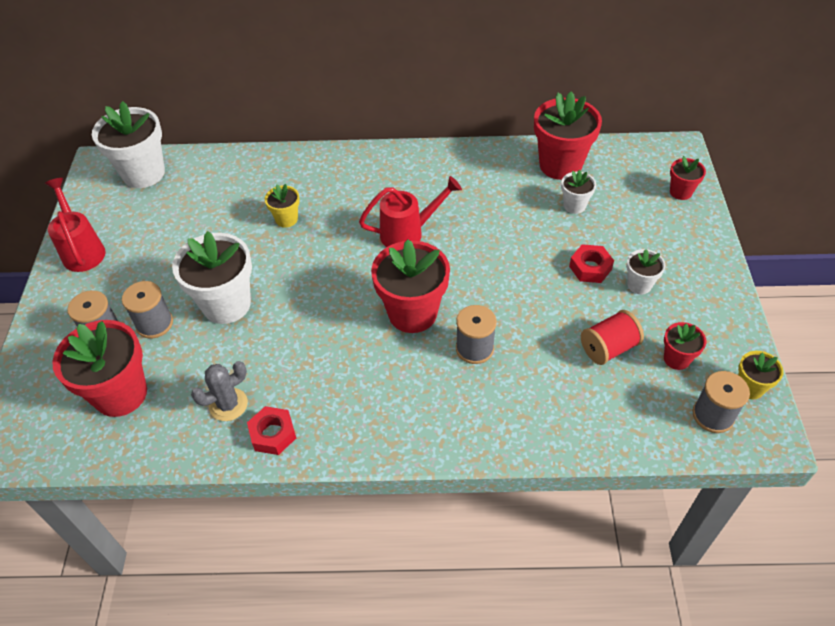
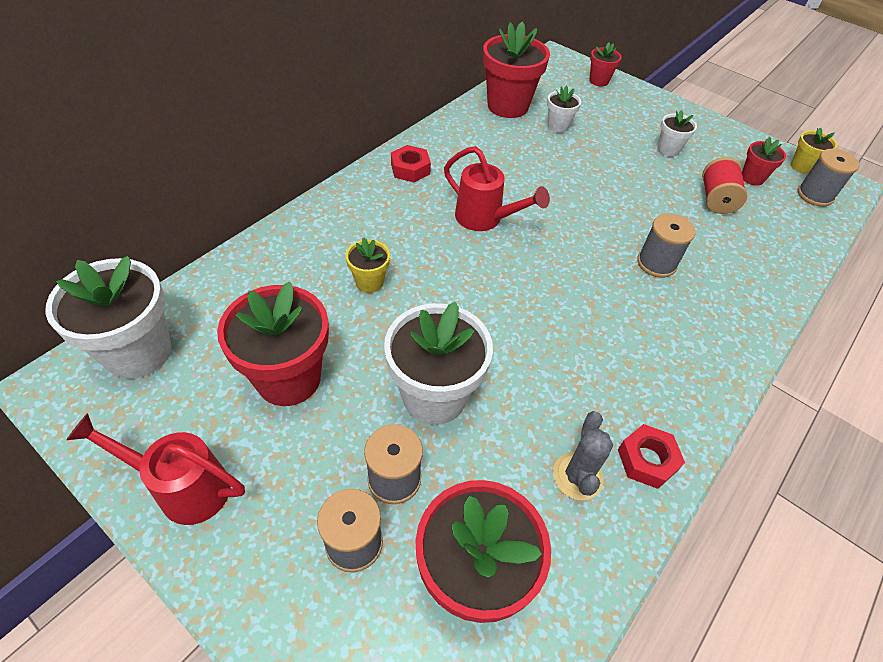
camera: 55 degrees left, 0 degrees up
red watering can [359,176,462,247] -> red watering can turned 105 degrees clockwise [444,146,550,231]
red flower pot [371,239,450,333] -> red flower pot moved to [217,281,329,406]
red nut [569,244,614,283] -> red nut moved to [391,145,431,183]

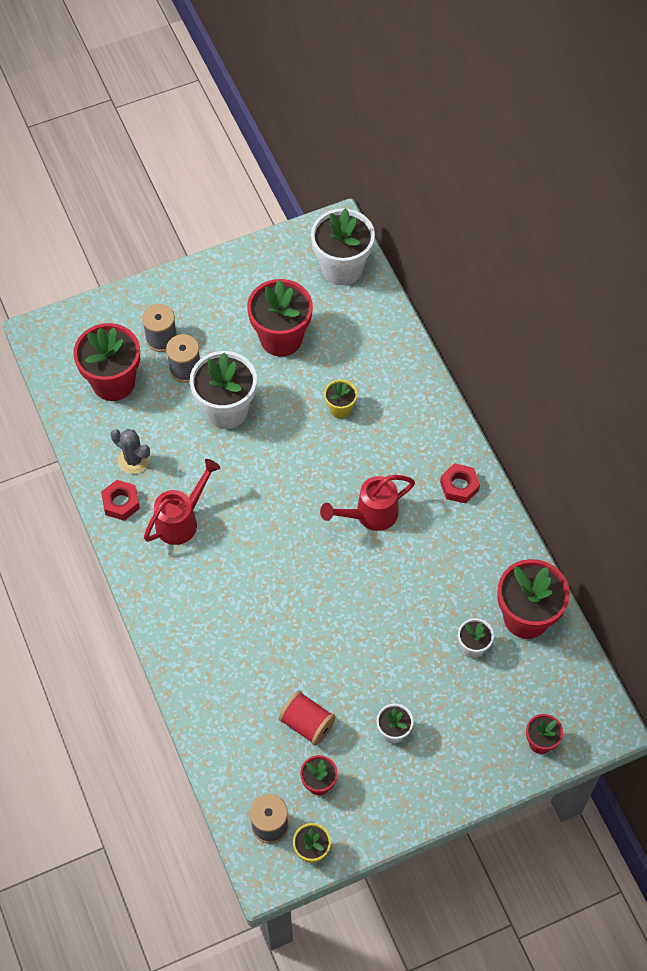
camera: 120 degrees right, 10 degrees up
red watering can [67,413,245,525] -> red watering can moved to [144,459,220,545]
grey spool [637,213,696,278] -> none

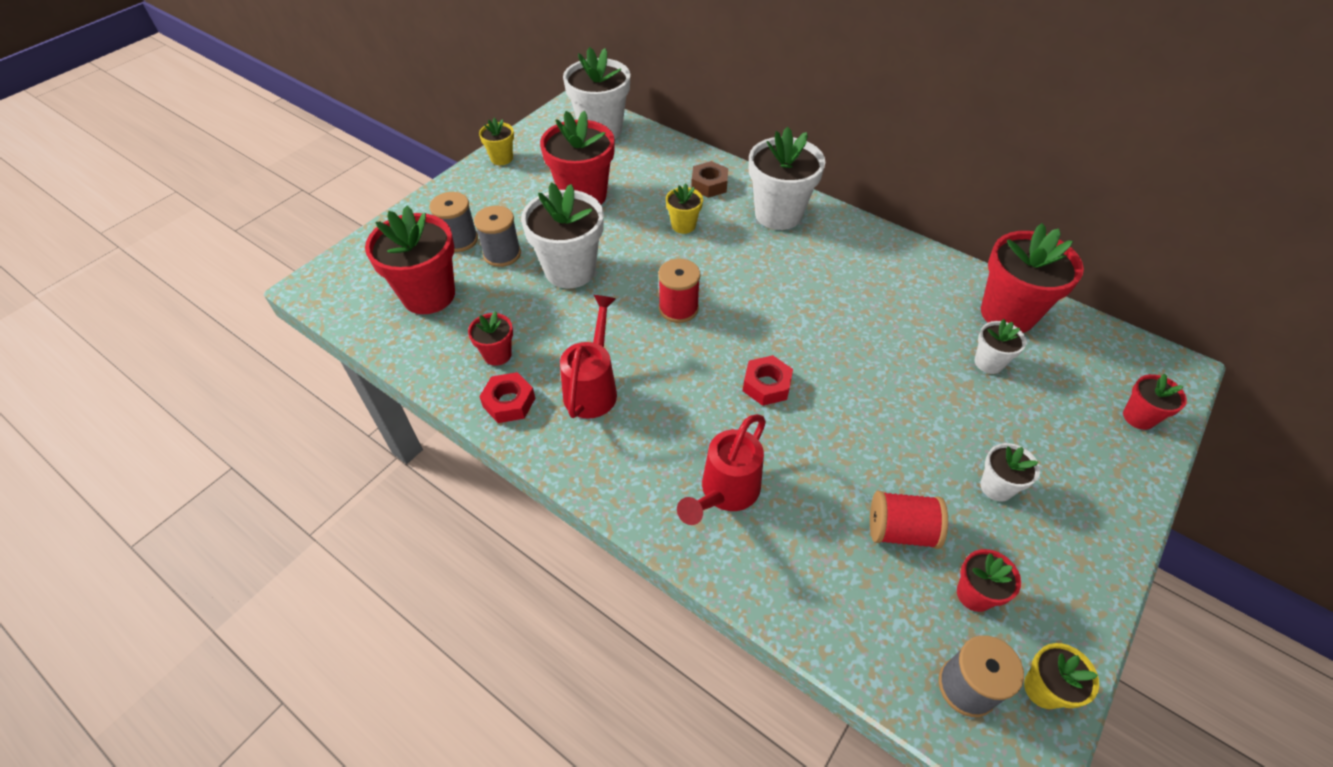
camera: 30 degrees left, 10 degrees down
grey cactus [111,429,150,474] -> red flower pot [468,311,513,366]
red watering can [320,475,415,531] -> red watering can moved to [677,414,766,525]
red nut [440,463,480,503] -> red nut moved to [743,355,793,406]
none -> yellow flower pot [479,118,514,165]
none -> red spool [658,259,700,323]
none -> brown nut [691,161,728,198]
none -> white flower pot [749,127,825,230]

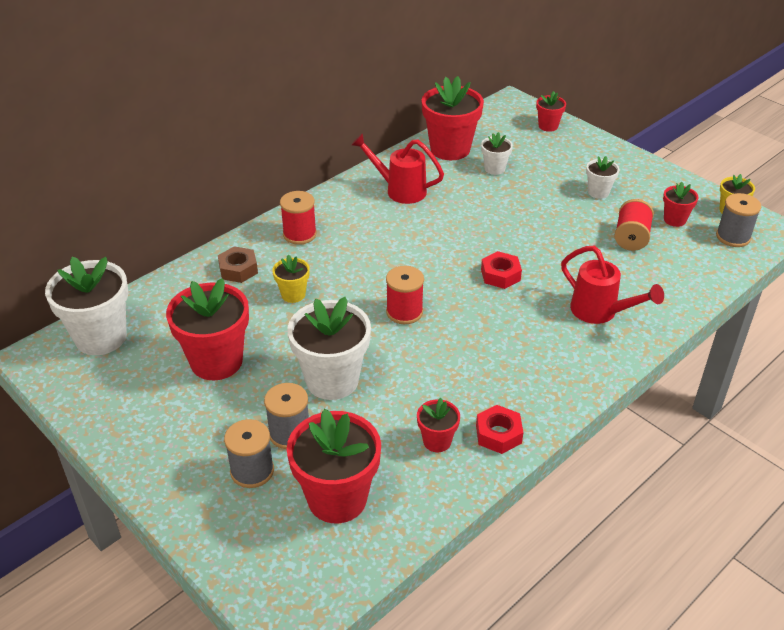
camera: 80 degrees left, 10 degrees down
yellow flower pot [479,118,514,165] -> none
red watering can [560,295,617,419] -> red watering can moved to [351,133,444,204]
white flower pot [749,127,825,230] -> red spool [280,191,317,245]

